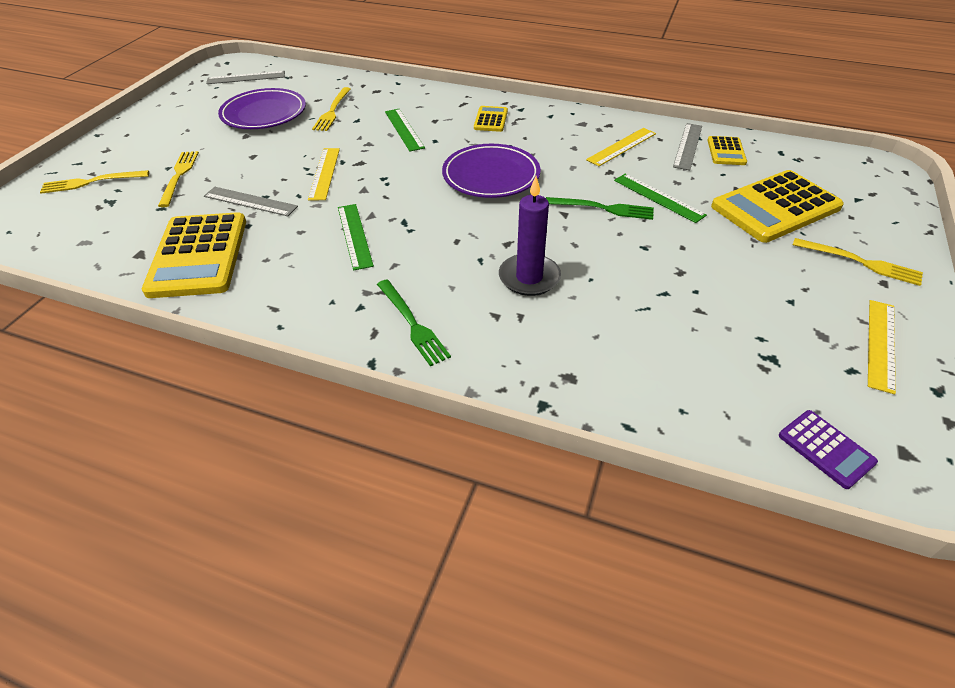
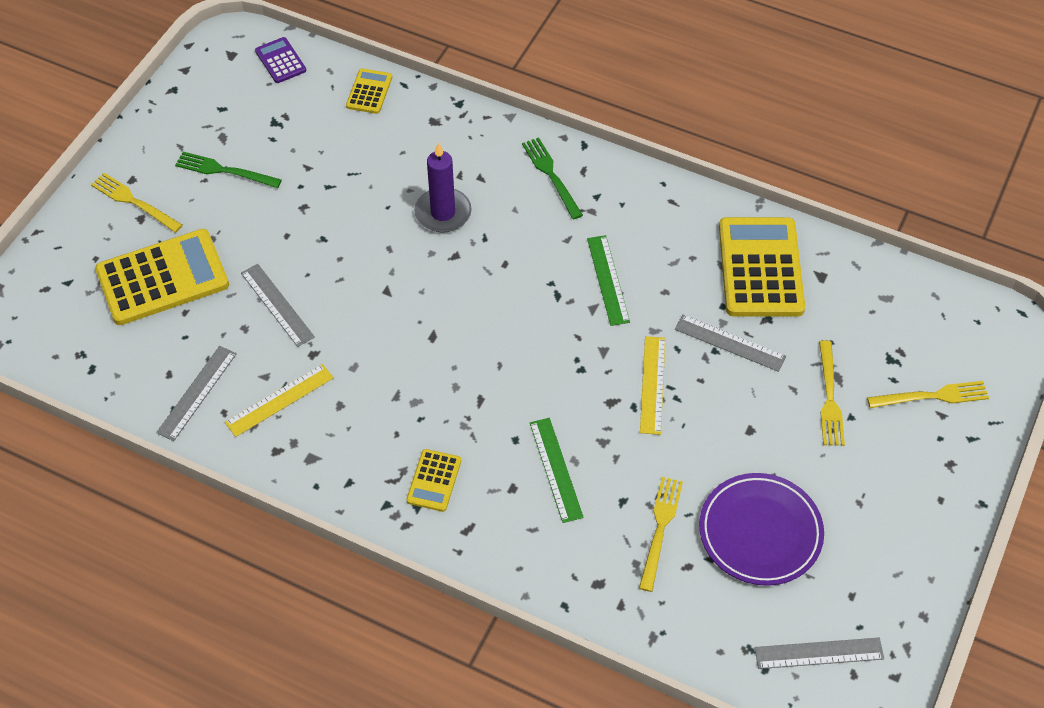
camera: 175 degrees left, 10 degrees up
purple plate [442,144,540,198] -> none
green fork [546,197,654,220] -> green fork moved to [175,152,282,188]
green ruler [614,173,707,223] -> grey ruler [241,264,315,347]
yellow calculator [707,136,747,165] -> yellow calculator moved to [346,68,392,114]
yellow ruler [868,300,896,394] -> none

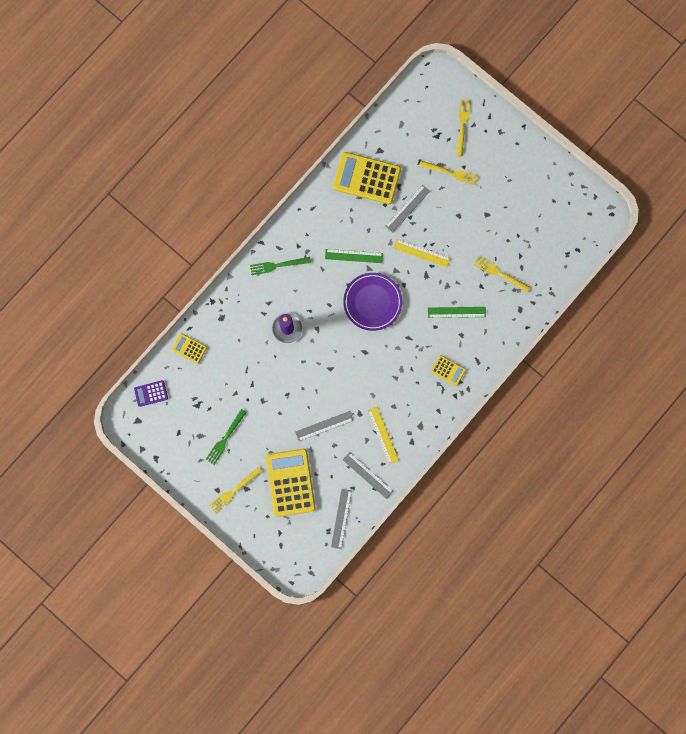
camera: 75 degrees left, 25 degrees up
purple plate [699,473,824,586] -> purple plate moved to [343,273,402,331]
grey ruler [755,638,884,669] -> grey ruler moved to [331,489,352,549]

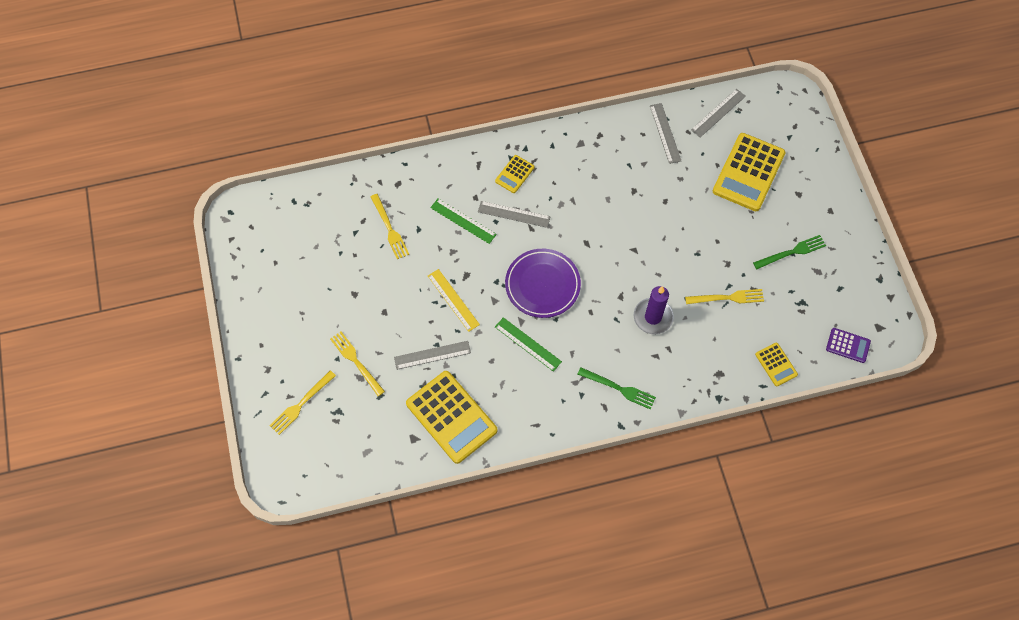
camera: 145 degrees left, 15 degrees down
yellow fork [209,467,262,513] -> yellow fork moved to [685,289,764,304]
grey ruler [295,411,353,441] -> grey ruler moved to [478,201,551,228]
yellow ruler [367,407,399,465] -> none
yellow calculator [431,355,466,386] -> yellow calculator turned 120 degrees counterclockwise [495,155,534,193]

